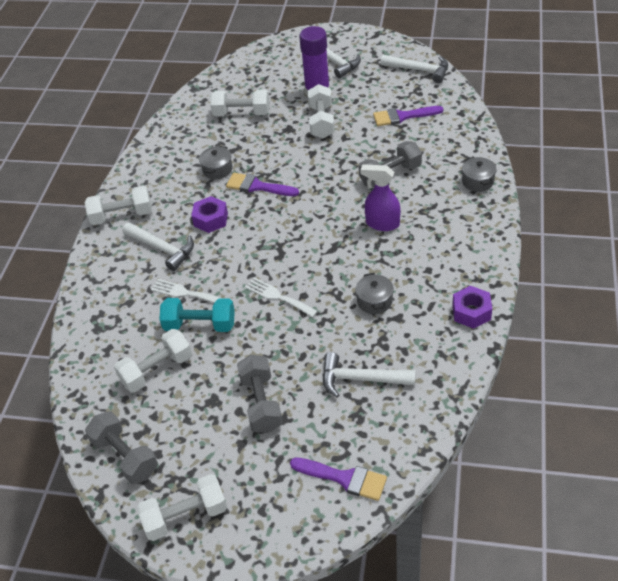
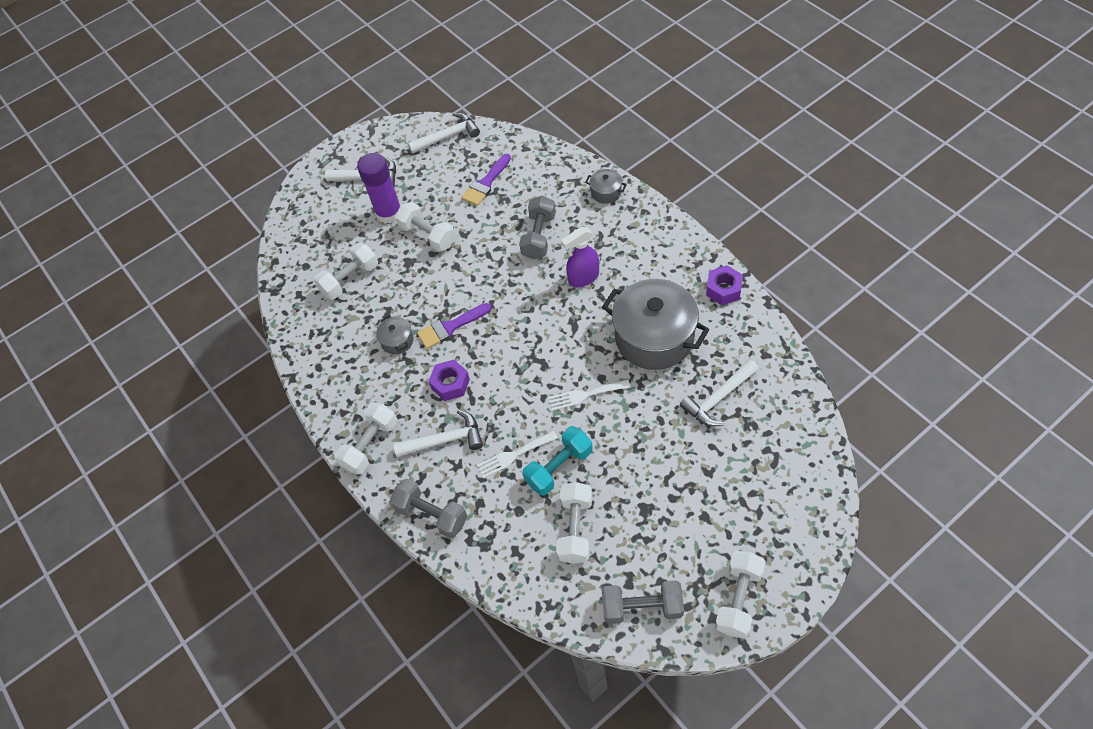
camera: 45 degrees left, 10 degrees up
grey dumbbell [237,355,283,433] -> grey dumbbell moved to [390,479,467,538]
purple brush [290,458,387,501] -> none
grey pot [355,273,394,314] -> grey pot [602,279,709,370], size x2.32

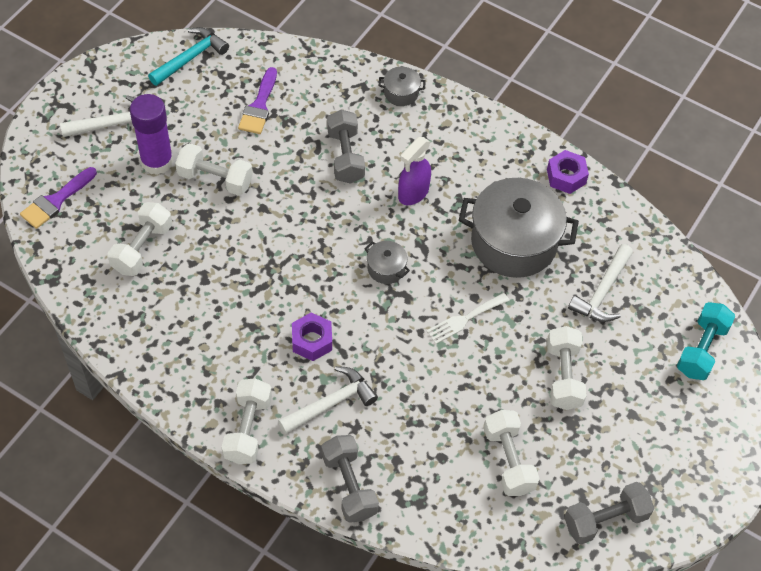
camera: 30 degrees left, 0 degrees up
grey pot [376,315,413,355] -> grey pot moved to [364,241,410,284]
grey dumbbell [390,479,467,538] -> grey dumbbell turned 60 degrees clockwise [322,435,379,523]
white hammer [408,112,480,154] -> turquoise hammer [148,27,229,86]
purple brush [417,303,491,349] -> purple brush moved to [20,167,97,229]
white fork [477,431,558,478] -> none
turquoise dumbbell [522,426,593,496] -> turquoise dumbbell moved to [677,302,736,380]
white dumbbell [715,551,765,638] -> white dumbbell moved to [547,326,587,410]

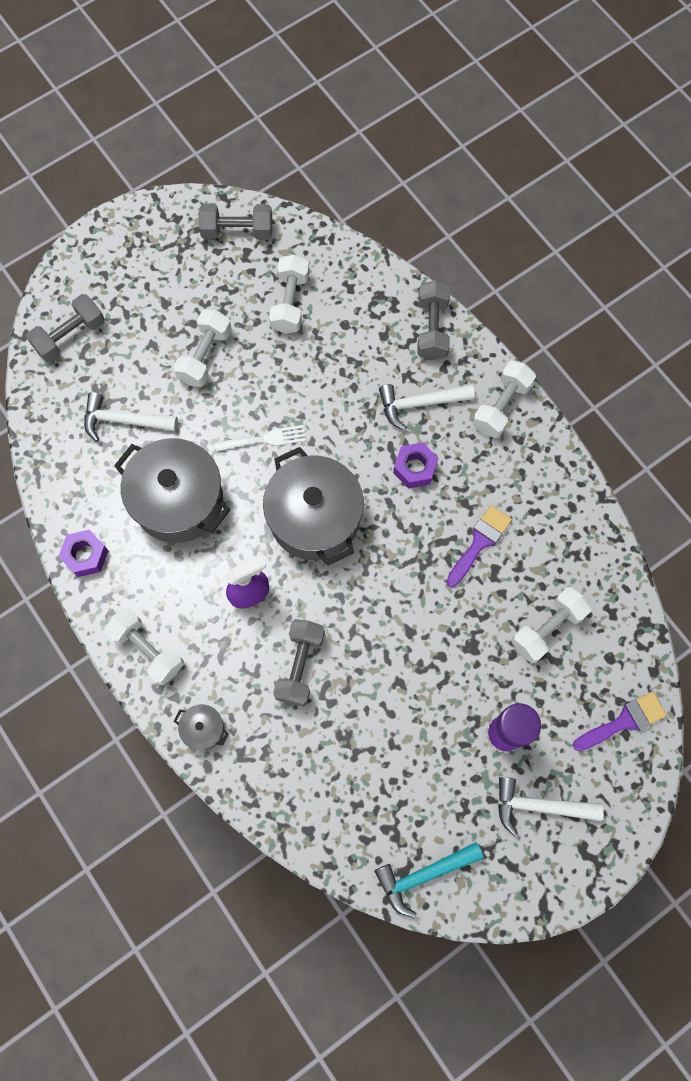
camera: 155 degrees left, 15 degrees up
white dumbbell [175,143,253,196] -> white dumbbell moved to [104,608,184,685]
purple brush [238,67,277,134] -> purple brush moved to [446,505,512,587]
grey pot [364,241,410,284] -> grey pot [263,447,364,565], size x2.32
white hammer [568,244,633,322] -> white hammer turned 135 degrees counterclockwise [84,392,178,442]
turquoise dumbbell [677,302,736,380] -> grey dumbbell [26,294,105,362]

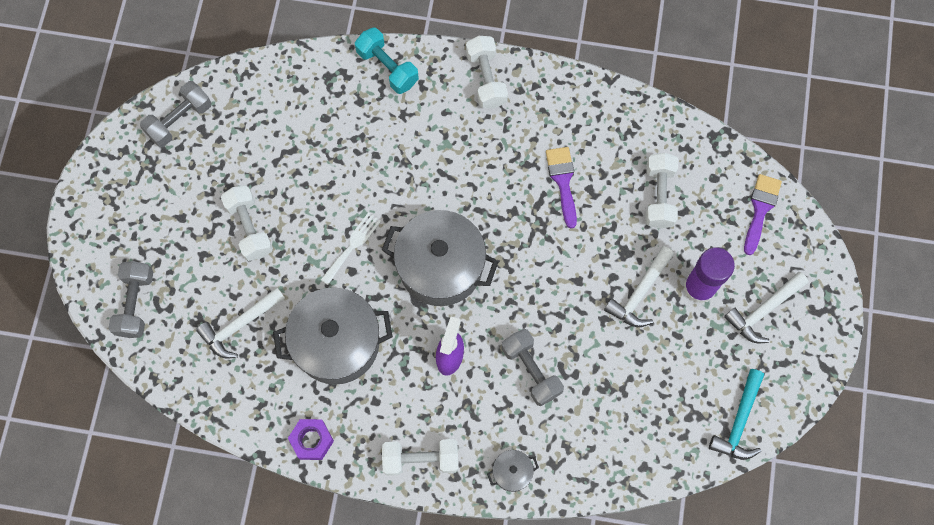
camera: 45 degrees left, 0 degrees up
white dumbbell [269,254,310,334] -> none
white hammer [379,384,475,430] -> white hammer moved to [604,246,674,327]
purple nut [393,442,438,489] -> none
grey dumbbell [417,280,450,360] -> turquoise dumbbell [355,28,419,94]

